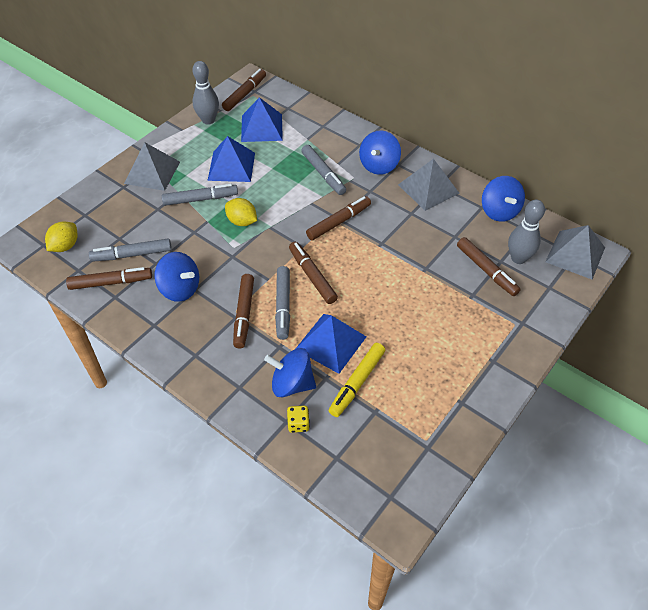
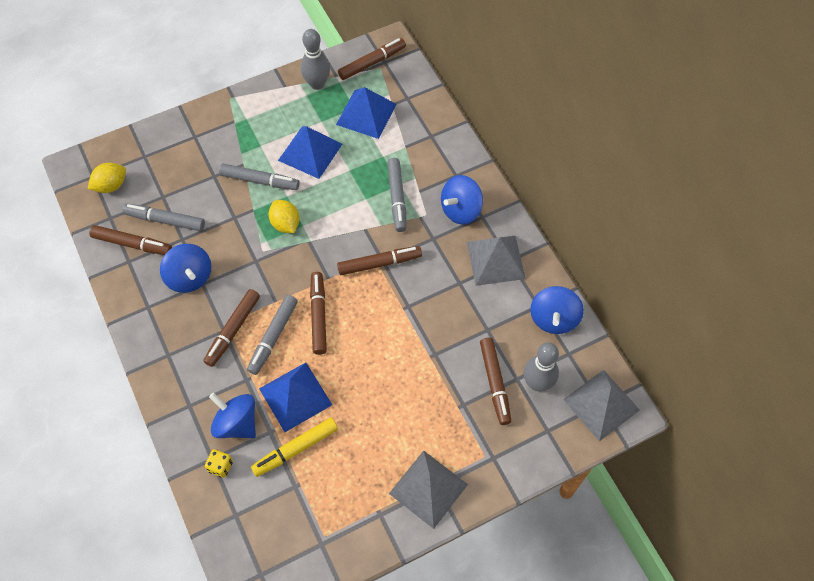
camera: 25 degrees right, 10 degrees up
grey pyramid [124,142,180,191] -> grey pyramid moved to [389,451,468,529]

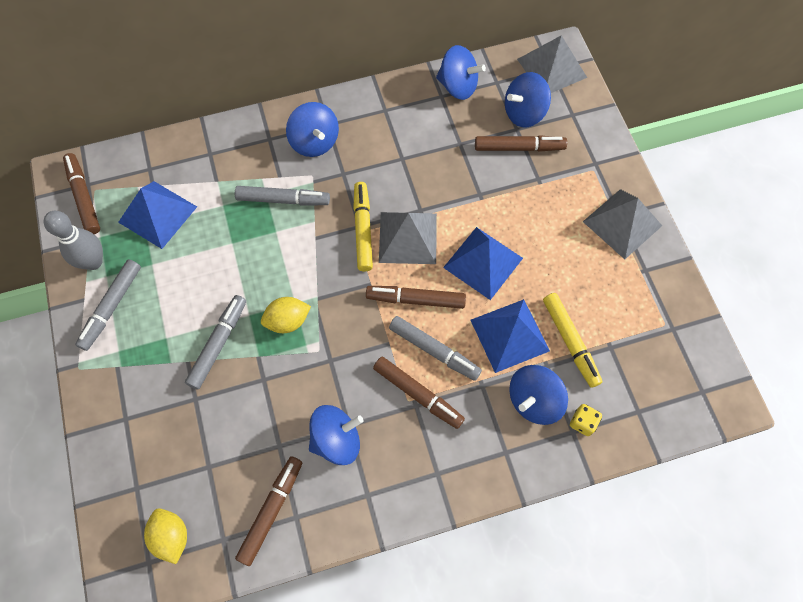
camera: 80 degrees left, 5 degrees up
grey marker [123,204,205,231] -> grey marker moved to [75,259,141,351]
blue pyramid [278,126,342,179] -> blue pyramid moved to [443,227,523,300]
brown marker [337,246,422,275] -> yellow marker [353,182,373,271]
grey pyramid [467,236,526,286] -> grey pyramid moved to [379,212,437,264]
grey bowling pin [524,342,559,392] -> blue spinning top [505,72,551,127]

